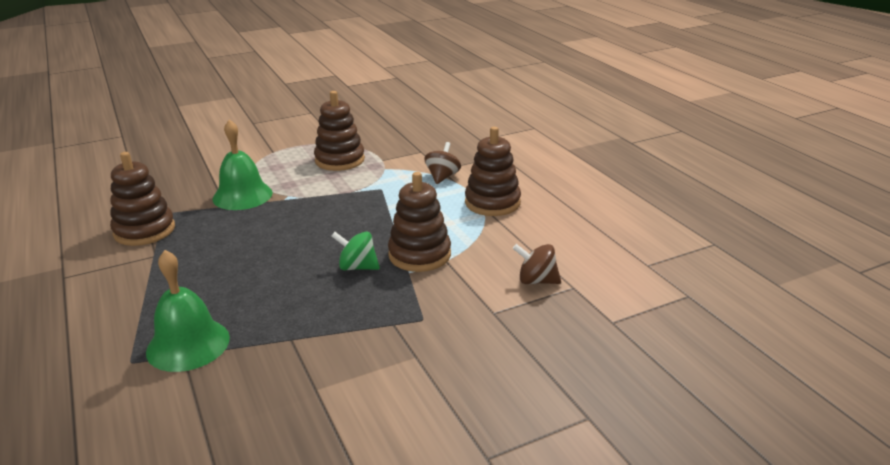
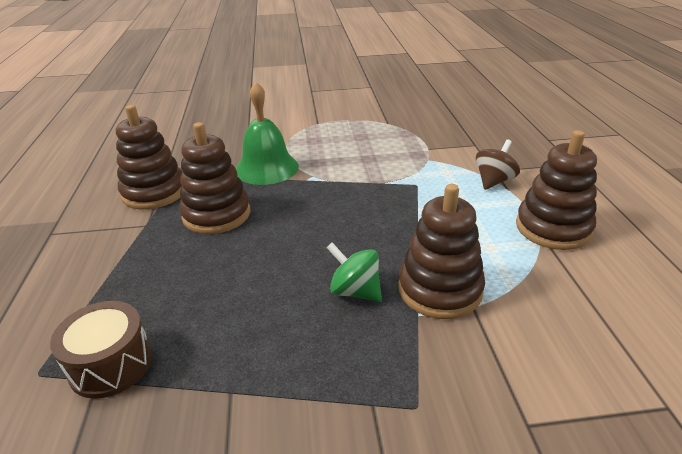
camera: 20 degrees right, 5 degrees up
green bell [146,250,230,372] -> brown drum [50,301,152,399]
brown stacking toy [314,91,365,171] -> brown stacking toy moved to [179,122,250,234]
brown spinning top [513,244,561,284] -> none

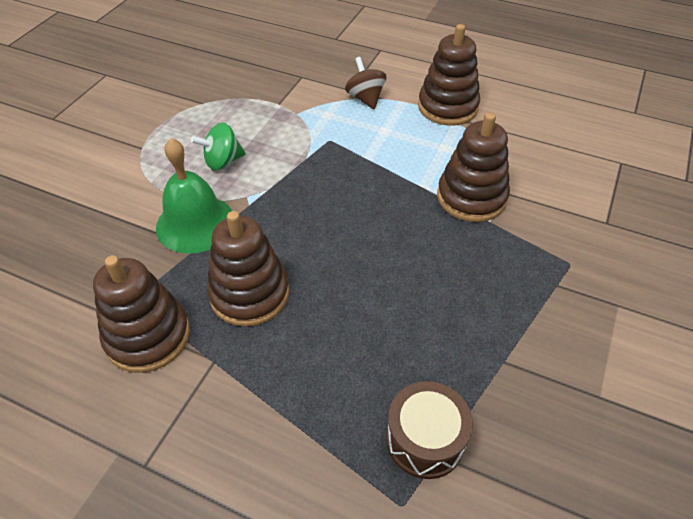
camera: 60 degrees left, 15 degrees up
green spinning top [326,242,382,302] -> green spinning top moved to [191,122,246,170]

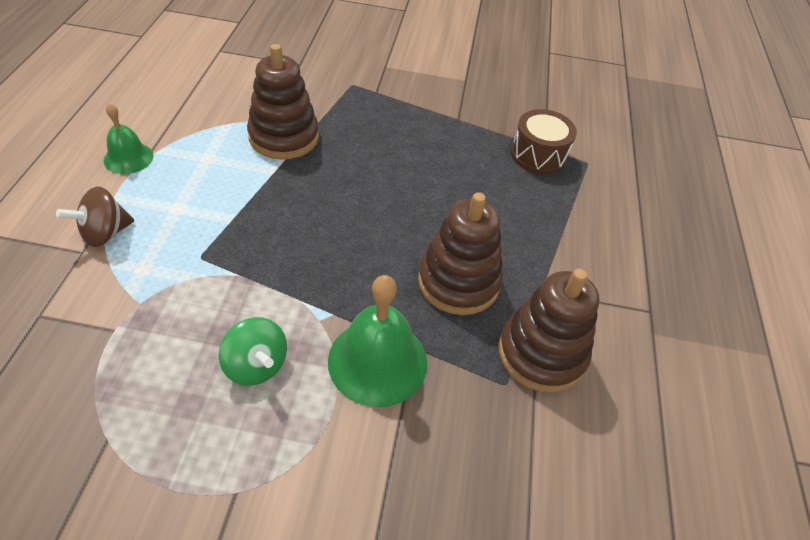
camera: 110 degrees left, 0 degrees up
brown stacking toy [418,24,480,126] -> green bell [104,103,153,174]

